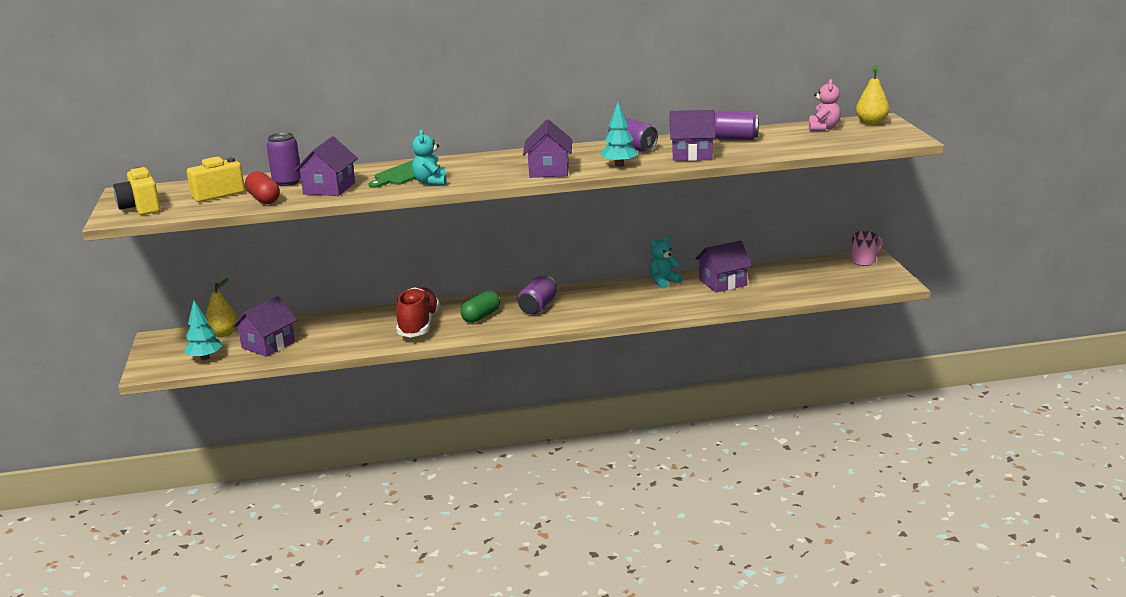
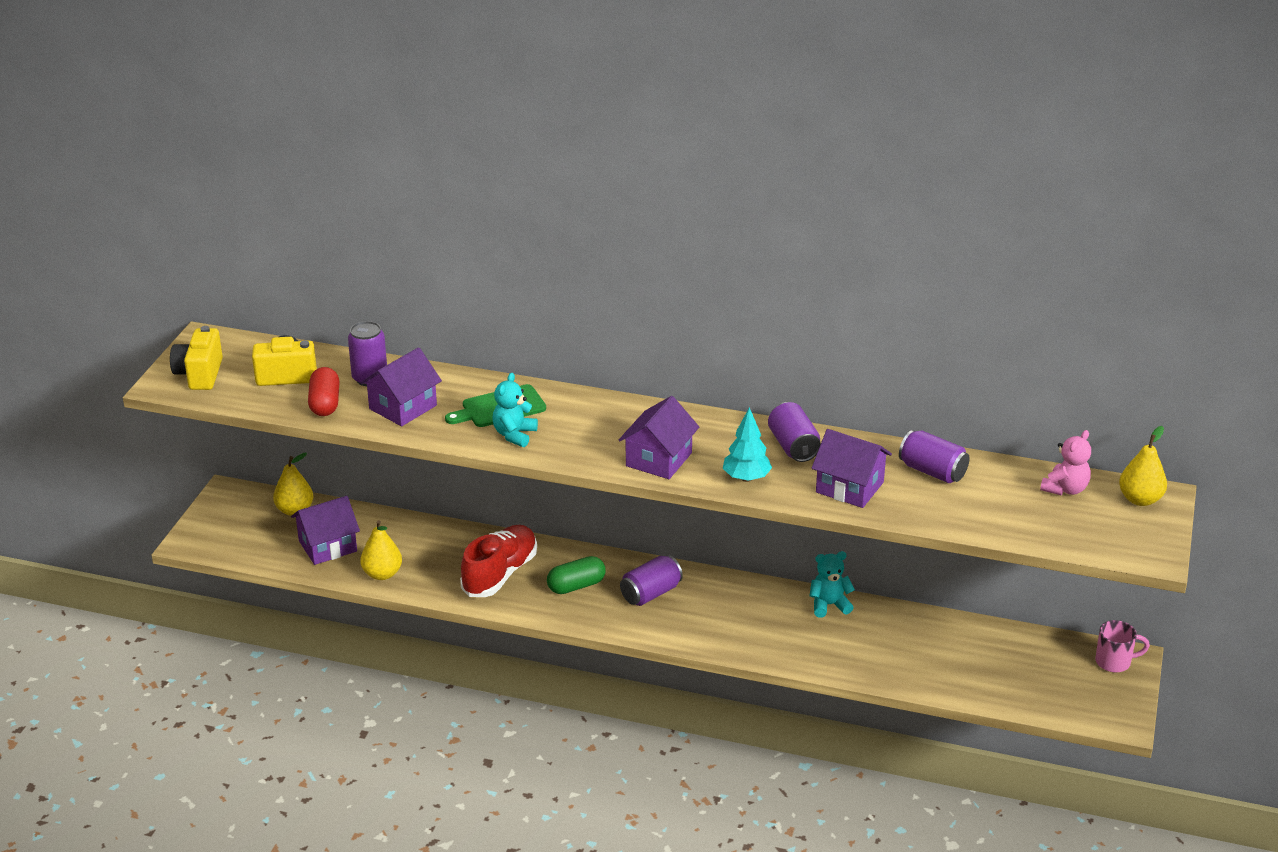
camera: 25 degrees right, 10 degrees up
turquoise tree [184,300,222,360] -> none
purple house [695,241,752,293] -> none
none -> yellow pear [360,520,402,580]

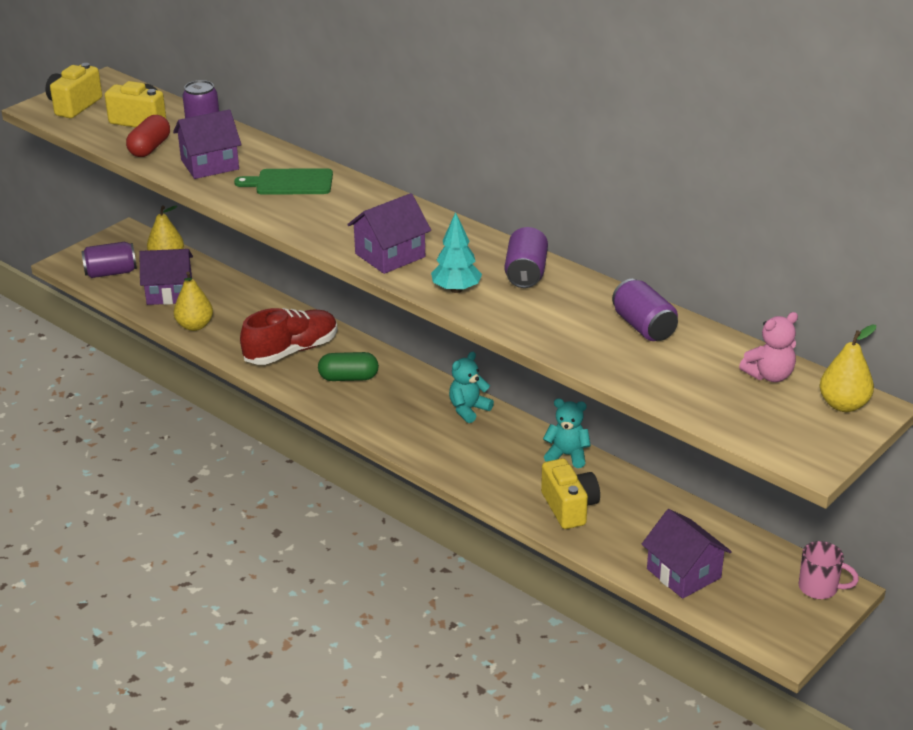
camera: 25 degrees right, 0 degrees up
turquoise teddy bear [493,373,538,447] -> turquoise teddy bear moved to [449,352,494,423]
purple can [620,555,683,606] -> purple can moved to [81,242,137,278]
purple house [812,429,892,508] -> purple house moved to [641,509,732,599]
none -> yellow camera [541,458,600,529]

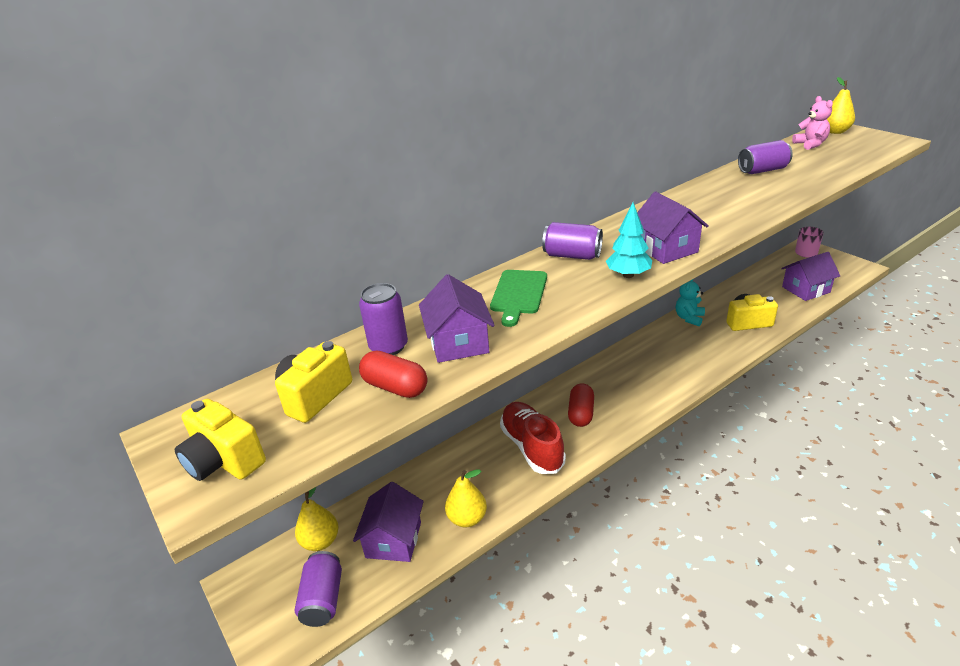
camera: 75 degrees left, 0 degrees up
green capsule [318,352,379,381] -> red capsule [568,383,594,427]
turquoise tree [431,212,482,293] -> turquoise tree moved to [606,202,652,278]
turquoise teddy bear [449,352,494,423] -> none
purple can [505,227,548,288] -> purple can moved to [542,222,603,260]

